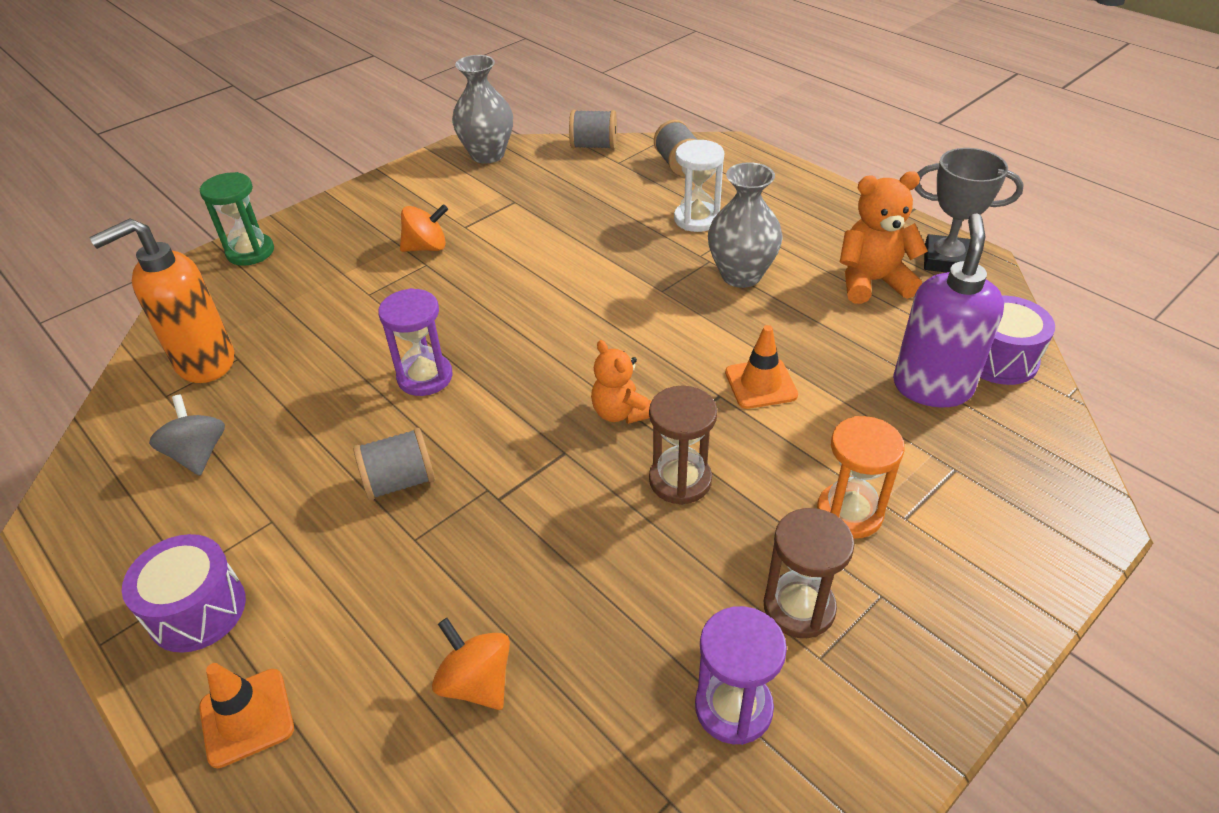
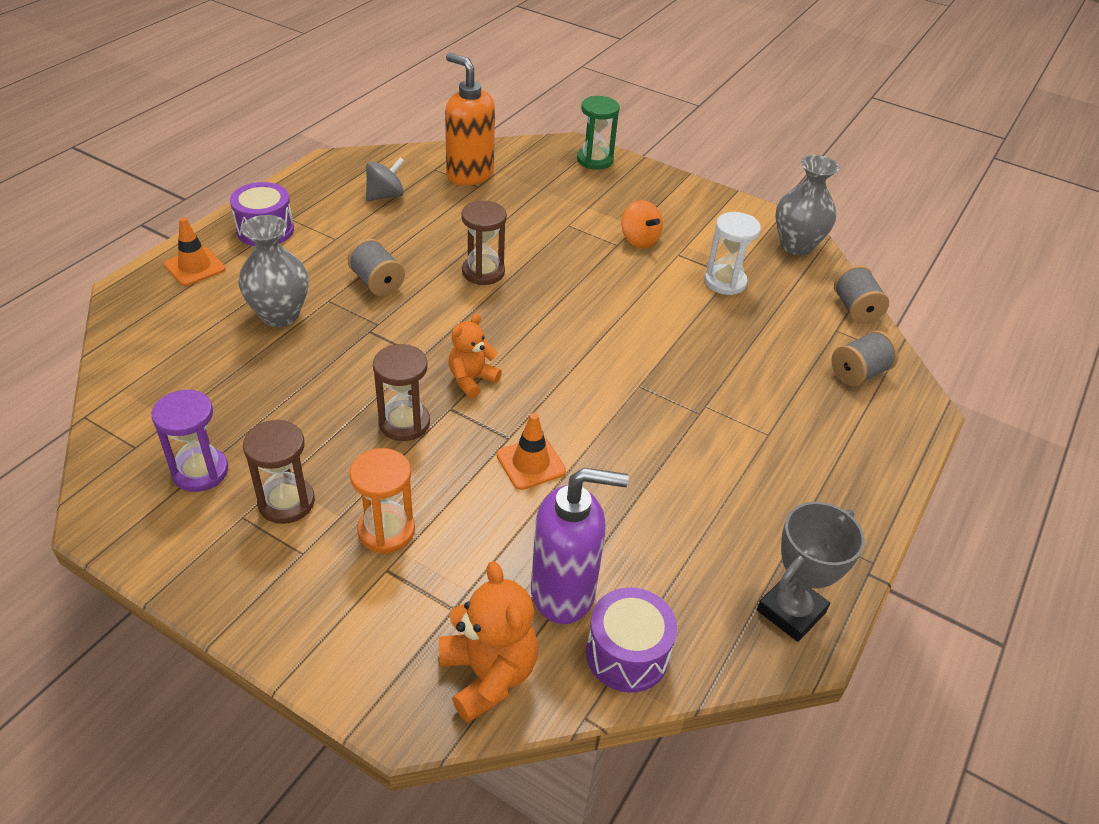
camera: 70 degrees right, 0 degrees up
purple hourglass [378,288,453,396] -> brown hourglass [461,201,507,285]
orange spinning top [432,618,510,710] -> none
white hourglass [674,140,724,232] -> white hourglass moved to [704,212,761,295]
grey vase [708,162,782,288] -> grey vase moved to [238,215,309,327]
orange teddy bear [840,171,928,304] -> orange teddy bear moved to [439,561,538,723]
grey trophy [915,148,1024,273] -> grey trophy turned 45 degrees clockwise [757,502,865,642]

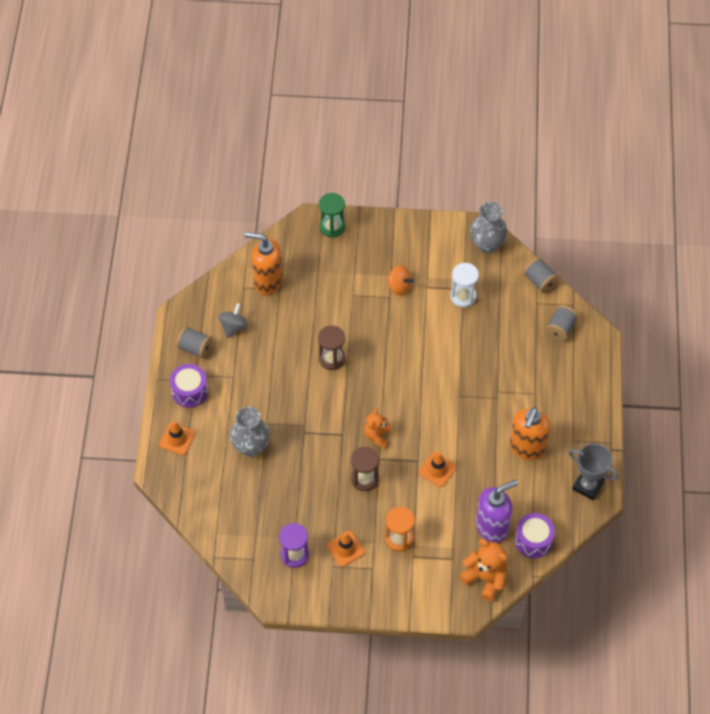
camera: 25 degrees left, 15 degrees up
brown hourglass [243,419,315,524] -> orange traffic cone [327,531,365,567]
grey spool [347,238,405,296] -> grey spool moved to [176,326,212,359]
grey trophy [757,502,865,642] -> grey trophy turned 75 degrees counterclockwise [568,443,619,500]
none -> orange soap dispenser [510,407,551,460]

